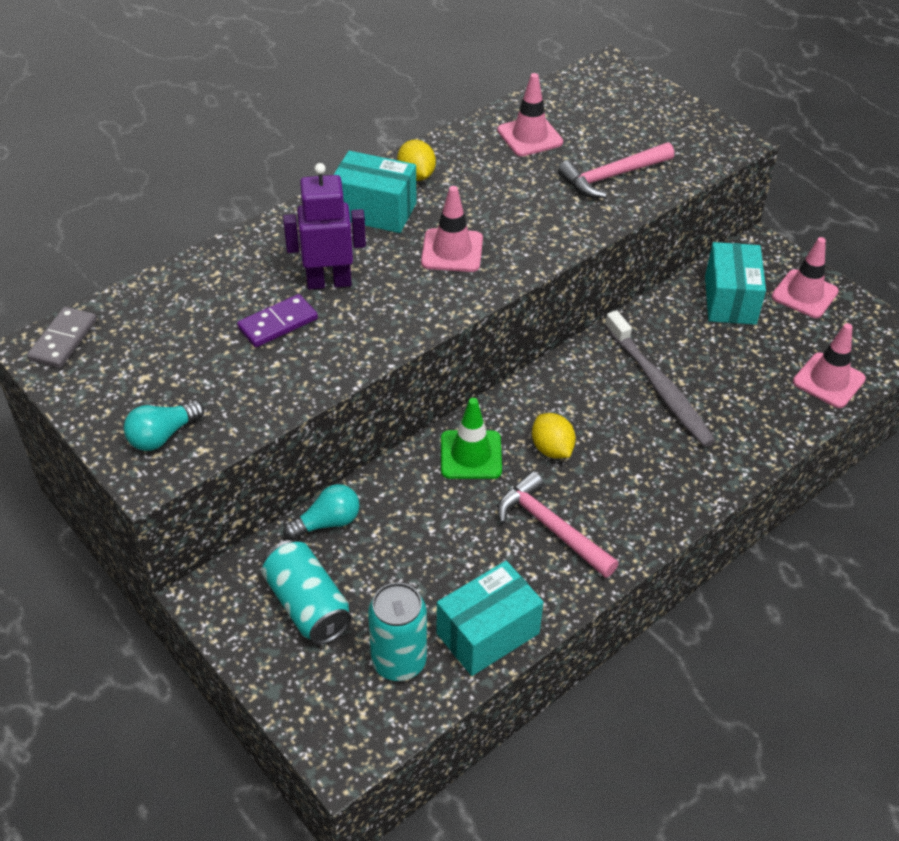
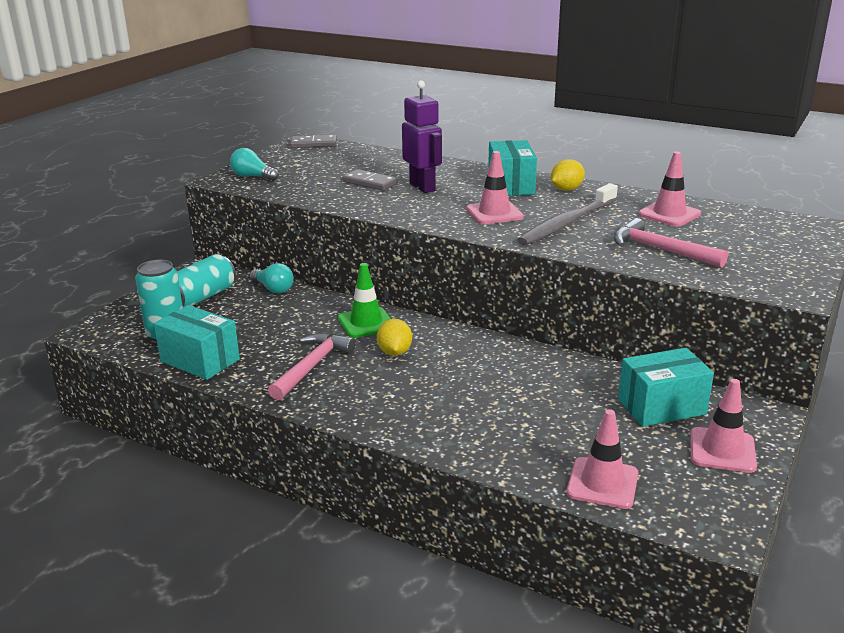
camera: 70 degrees right, 20 degrees down
purple domino [237,294,318,347] -> grey domino [342,169,398,191]
yellow lemon [532,413,576,459] -> yellow lemon turned 45 degrees counterclockwise [377,319,412,356]
grey toothbrush [605,310,715,447] -> grey toothbrush moved to [517,183,618,245]

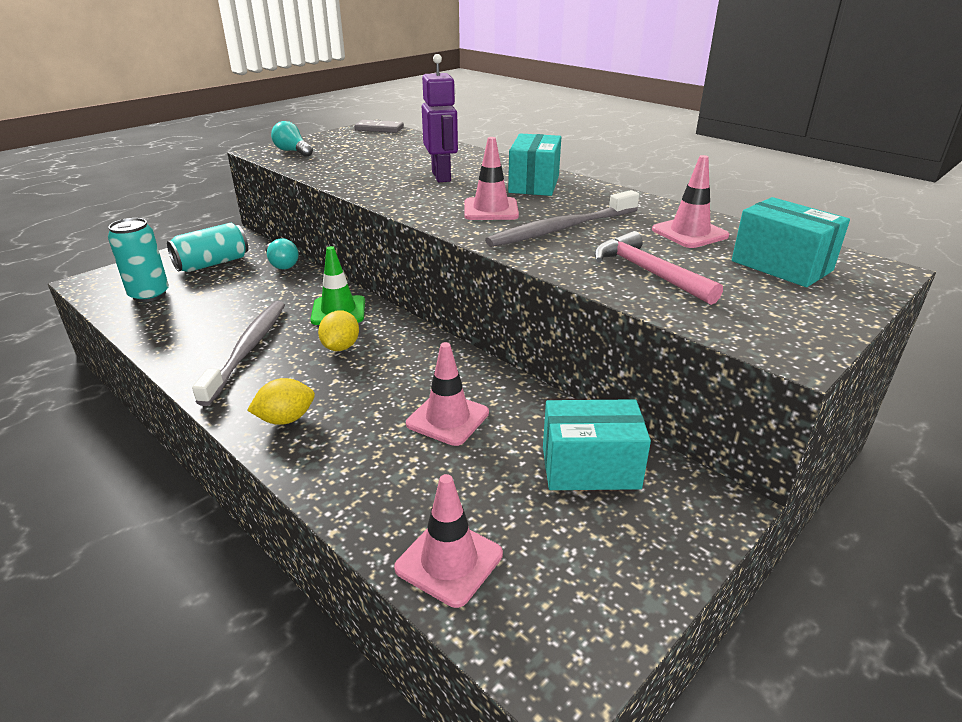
camera: 15 degrees right, 5 degrees up
turquoise box [154,305,240,380] -> turquoise box moved to [732,197,850,287]
pink hammer [268,333,356,400] -> grey toothbrush [192,301,285,406]
grey domino [342,169,398,191] -> none
yellow lemon [551,159,585,191] -> yellow lemon moved to [247,378,315,425]
pink traffic cone [690,379,757,473] -> pink traffic cone moved to [406,342,489,446]

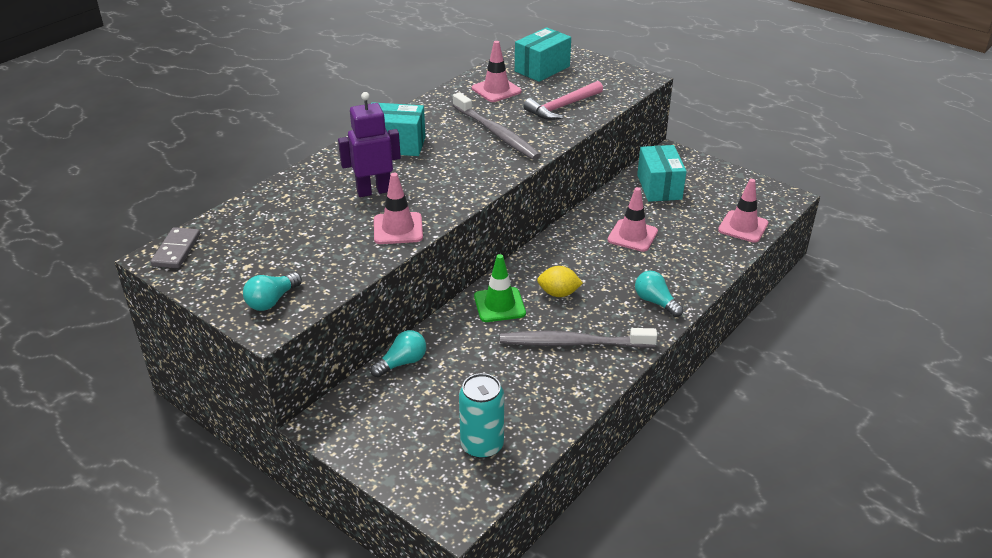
camera: 95 degrees left, 5 degrees up
turquoise can [167,223,248,272] -> none
yellow lemon [247,378,315,425] -> turquoise light bulb [635,271,683,317]
pink traffic cone [464,137,519,220] -> pink traffic cone moved to [374,173,423,244]

